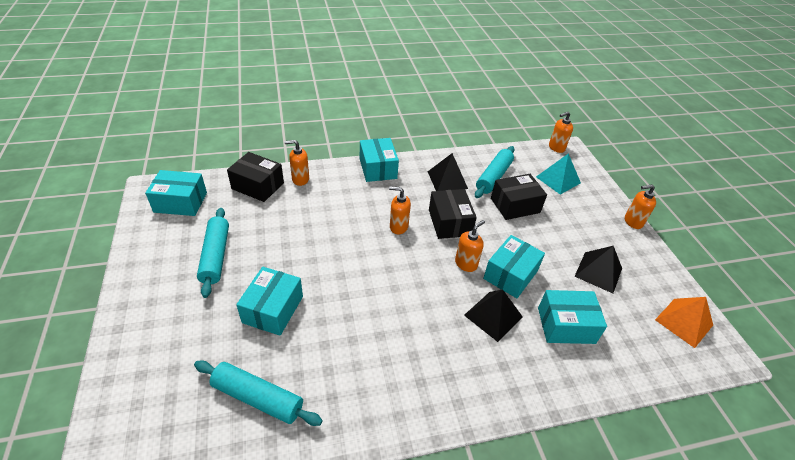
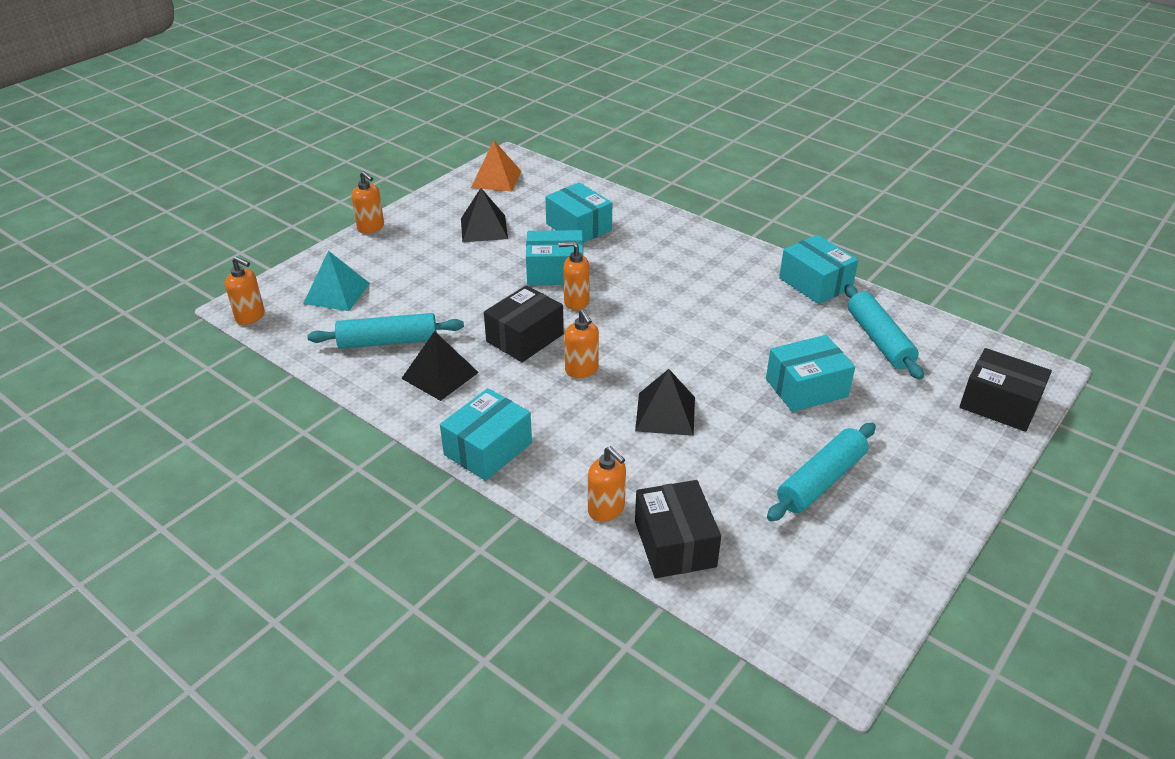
camera: 125 degrees left, 5 degrees down
turquoise box [145,170,207,216] -> turquoise box moved to [779,235,858,304]
black pyramid [464,289,523,342] -> black pyramid moved to [635,369,695,436]
black box [491,174,547,220] -> black box moved to [959,348,1052,432]

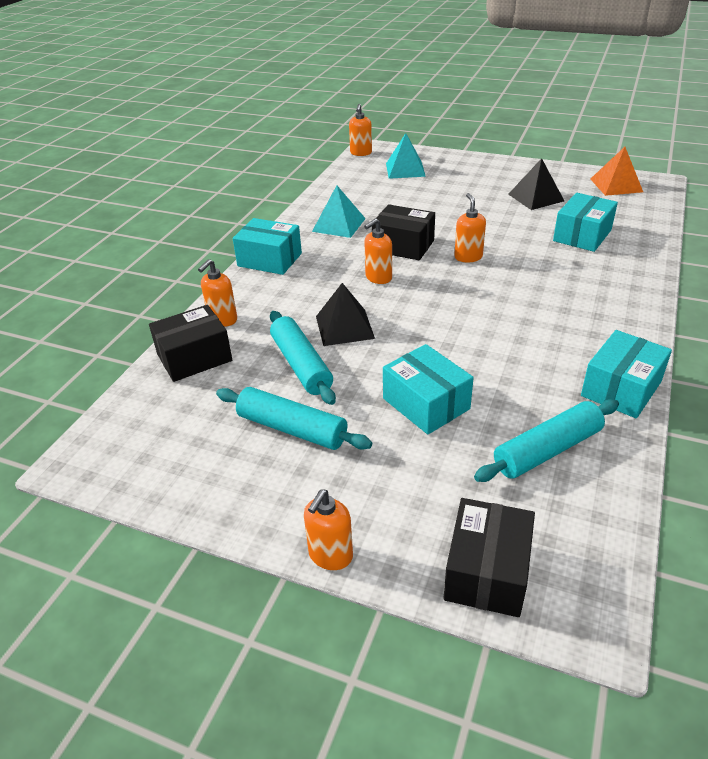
camera: 75 degrees right, 0 degrees up
turquoise rolling pin [307,313,464,349] -> turquoise rolling pin moved to [270,311,336,405]
orange soap dispenser [352,171,384,234] -> orange soap dispenser moved to [304,490,353,570]
black pyramid [401,331,479,401] -> turquoise pyramid [312,185,366,238]
turquoise box [526,230,583,285] -> none

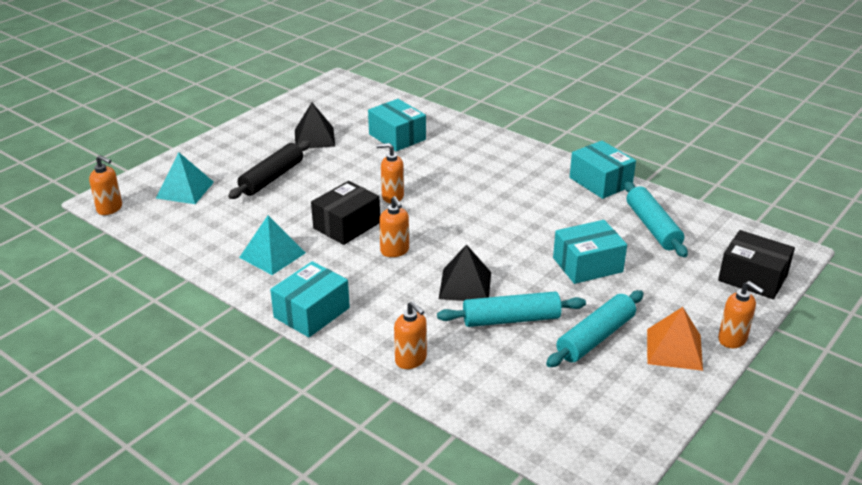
camera: 75 degrees left, 5 degrees down
black box [149,305,232,382] -> none
orange pyramid [591,147,643,196] -> orange pyramid moved to [647,307,703,371]
none -> black rolling pin [228,141,310,199]

